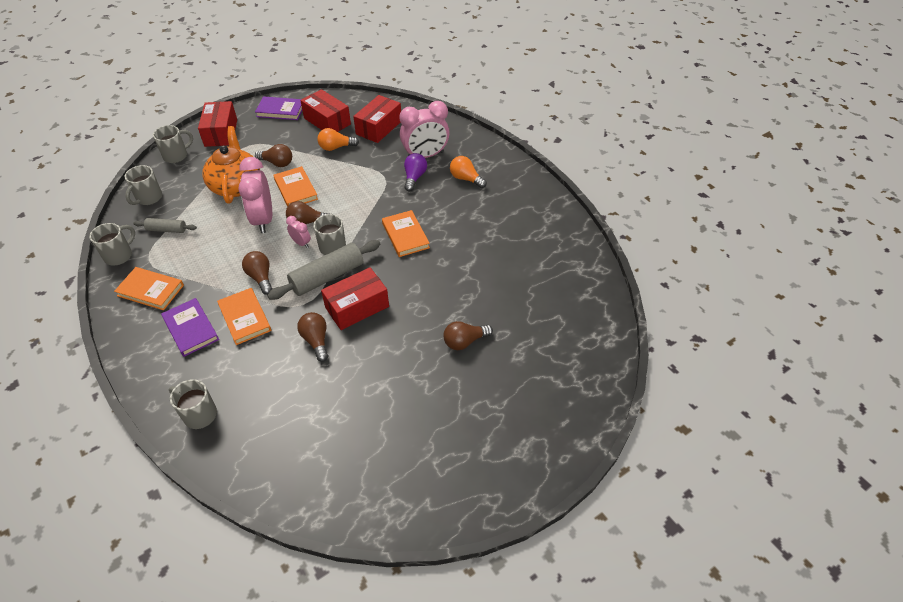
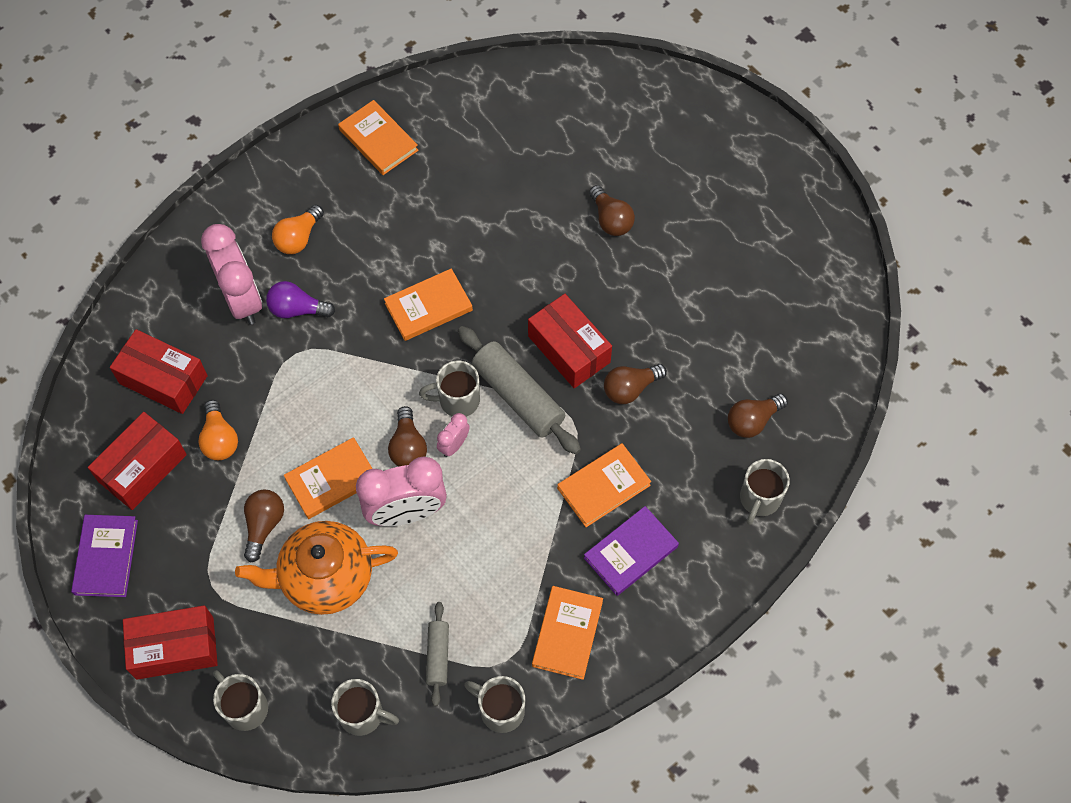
camera: 95 degrees left, 15 degrees up
brown light bulb [242,251,273,295] -> brown light bulb moved to [728,394,788,438]
none -> orange book [338,100,418,175]

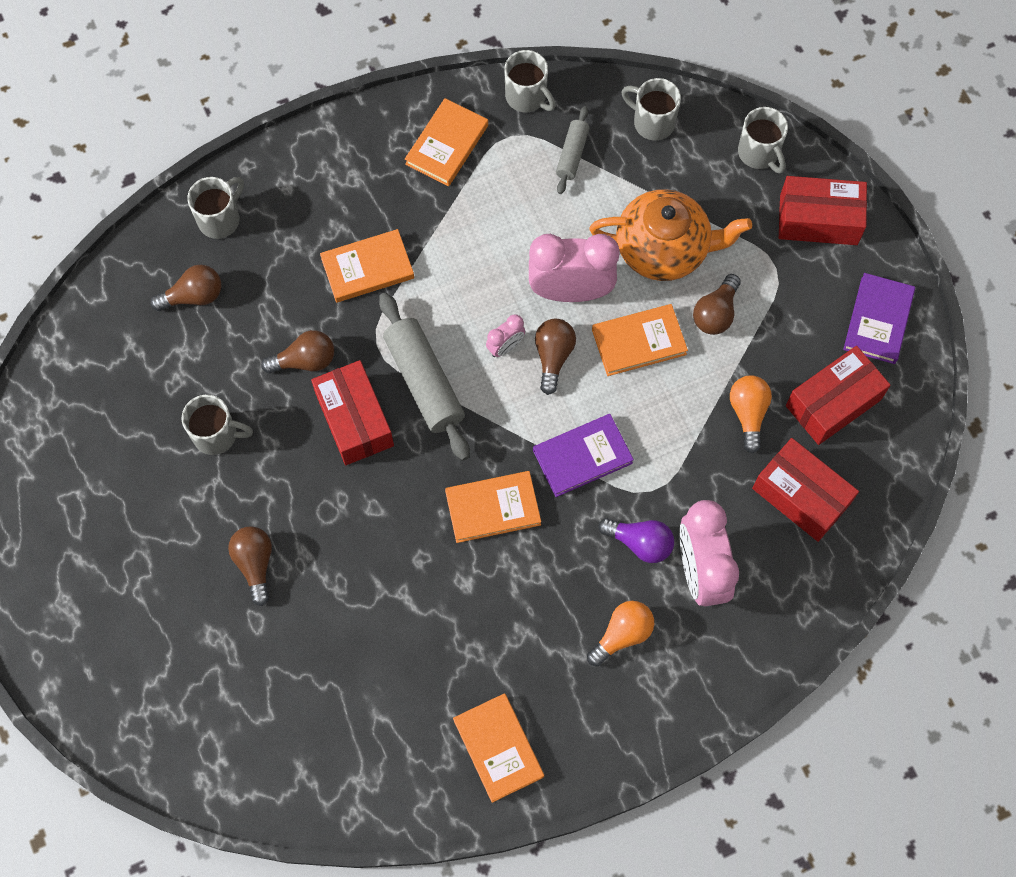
camera: 165 degrees left, 5 degrees up
grey mug [419,361,480,417] -> grey mug moved to [181,395,253,455]
purple book [584,506,679,596] -> purple book moved to [533,414,634,497]

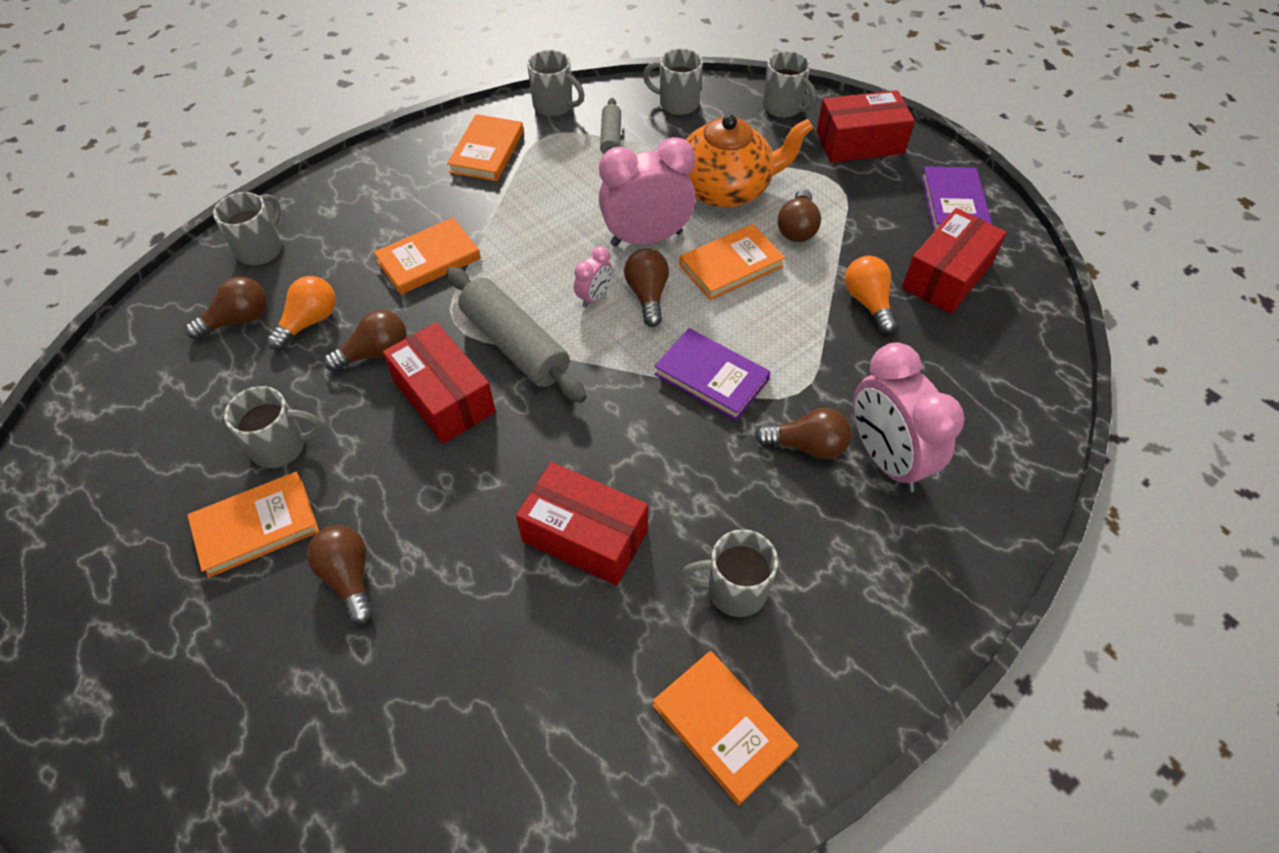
camera: 15 degrees left, 15 degrees down
orange book [445,471,541,543] -> orange book moved to [187,472,319,578]
purple book [533,414,634,497] -> purple book turned 75 degrees clockwise [654,328,770,421]
orange light bulb [587,601,654,667] -> orange light bulb moved to [267,276,336,350]
purple light bulb [598,518,674,563] -> brown light bulb [755,408,852,459]
red box [752,438,859,542] -> red box moved to [516,462,648,586]
none -> grey mug [681,529,778,617]

